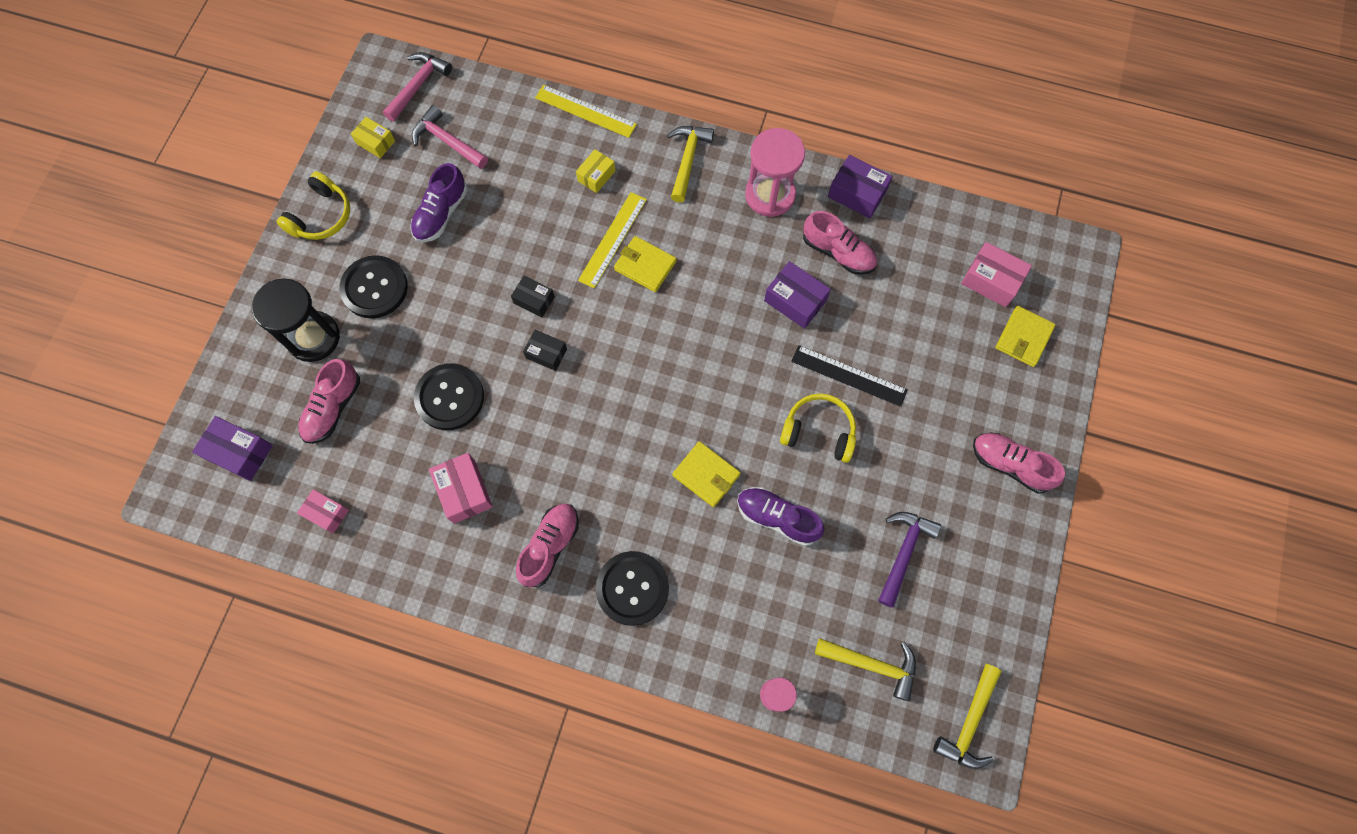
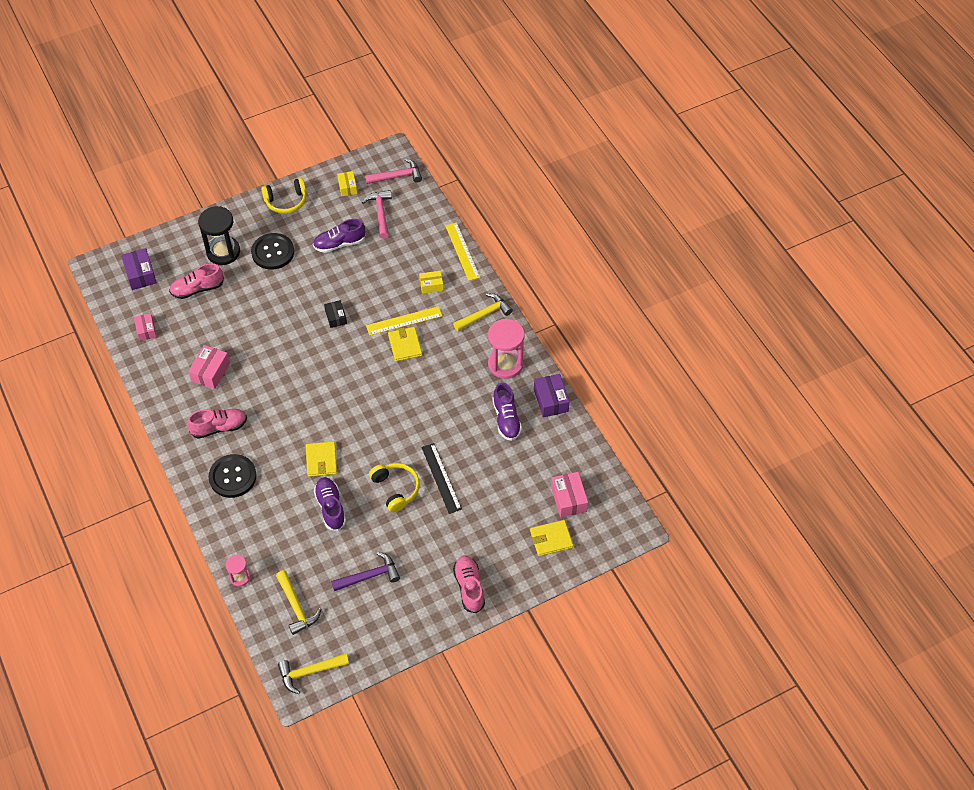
camera: 45 degrees right, 15 degrees down
black button [414,363,484,430] -> none
black box [523,330,567,371] -> none
purple box [764,261,831,329] -> none
pink shoe [803,211,877,275] -> purple shoe [493,382,522,441]

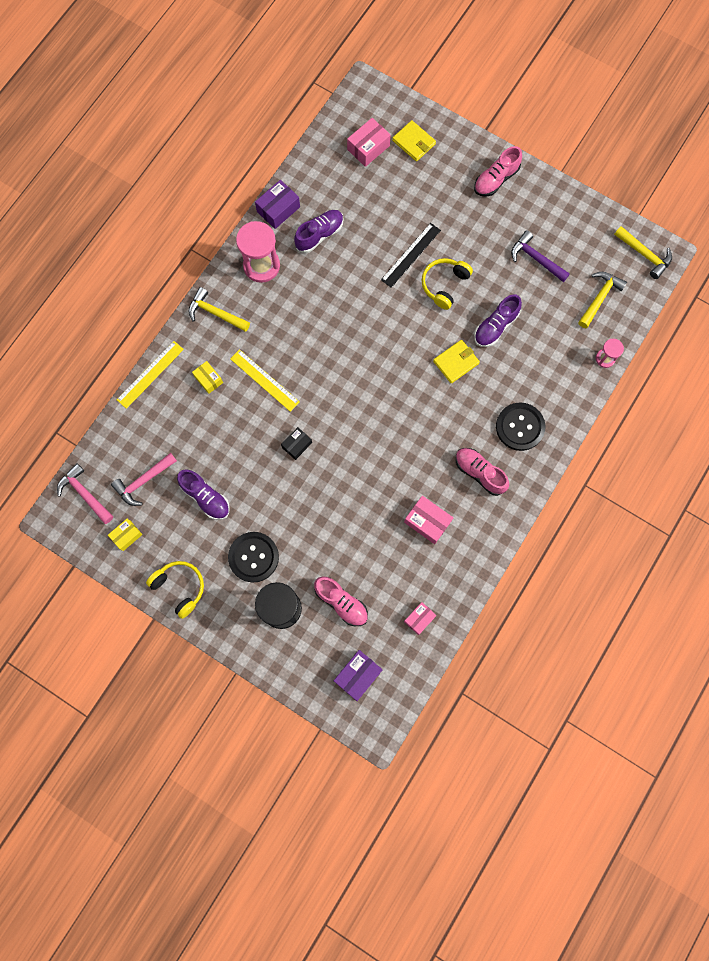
camera: 120 degrees left, 20 degrees up
pink box [188,345,230,389] -> pink box turned 45 degrees clockwise [404,496,453,544]
yellow wallet [388,327,422,361] -> none

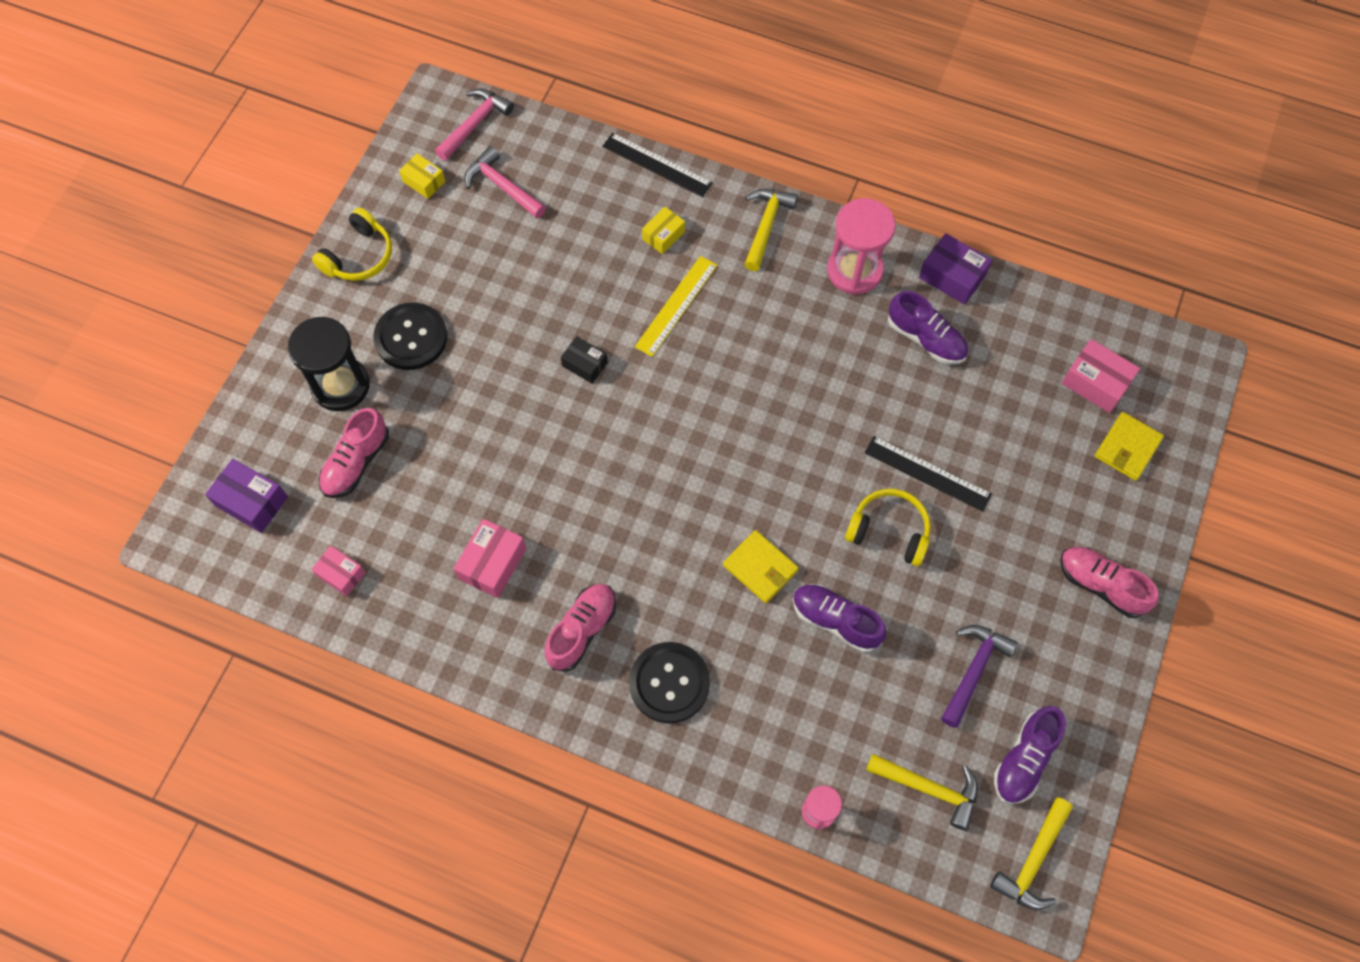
camera: 80 degrees right, 10 degrees down
yellow ruler [117,341,184,409] -> black ruler [602,133,713,197]
purple shoe [177,469,230,520] -> purple shoe moved to [994,706,1066,804]

